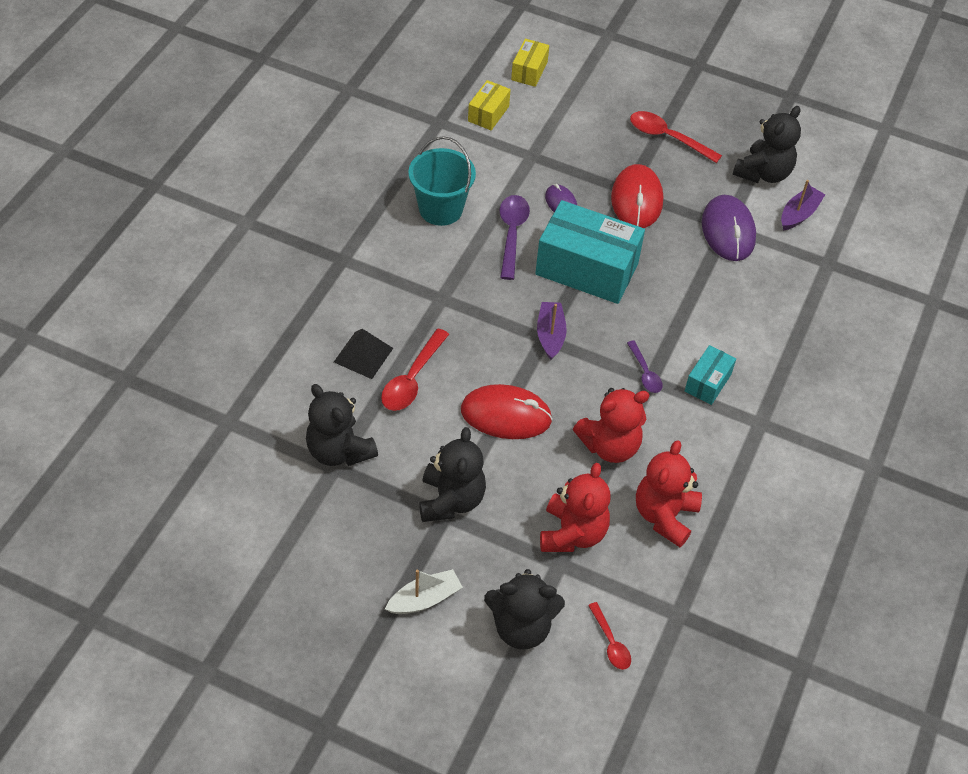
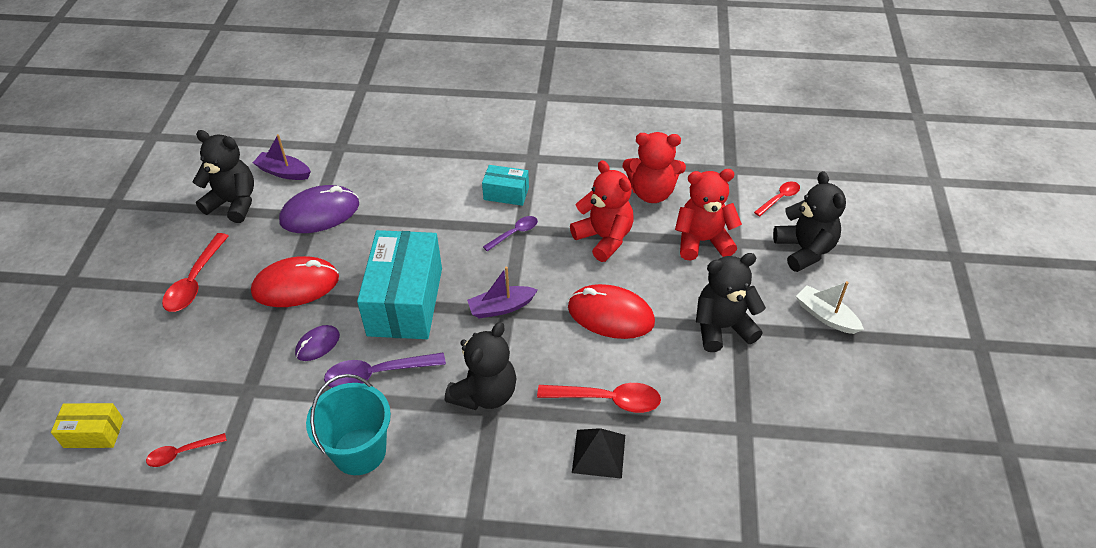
camera: 105 degrees left, 5 degrees down
black teddy bear [306,384,378,466] -> black teddy bear moved to [445,322,517,410]
red mouse [461,384,553,439] -> red mouse turned 60 degrees counterclockwise [568,284,655,339]
yellow box [468,80,511,130] -> red spoon [146,433,227,467]

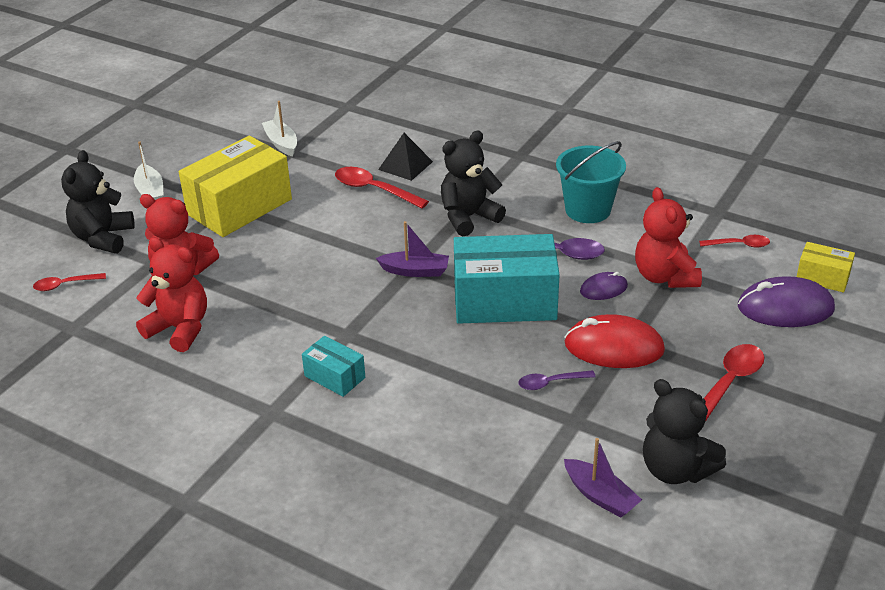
camera: 155 degrees left, 10 degrees down
purple mouse [279,185,359,233] -> purple mouse moved to [738,276,835,327]
turquoise box [357,230,442,339] -> turquoise box turned 60 degrees clockwise [454,234,560,324]
purple spoon [483,216,538,251] -> purple spoon moved to [518,370,596,390]
red mouse [568,284,655,339] -> none
red teddy bear [570,160,633,262] -> red teddy bear moved to [635,187,702,288]
black teddy bear [696,253,766,352] -> yellow box [179,135,292,237]
none -> white boat [262,101,297,156]

